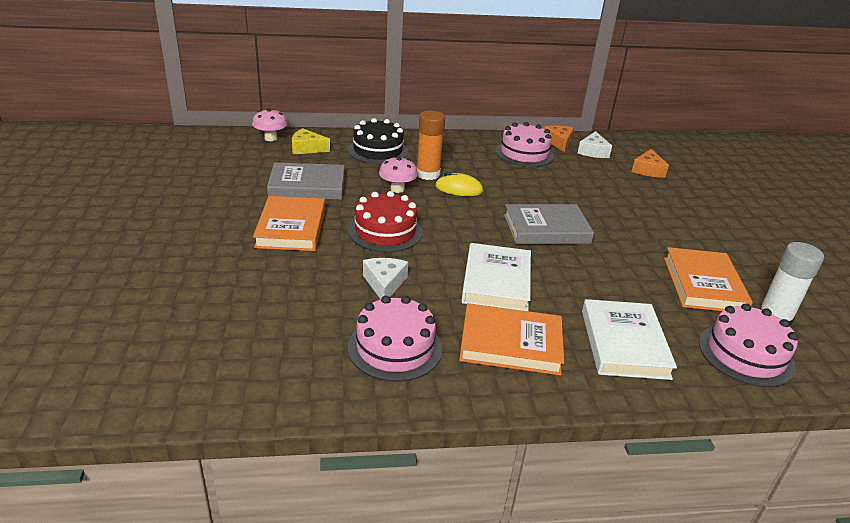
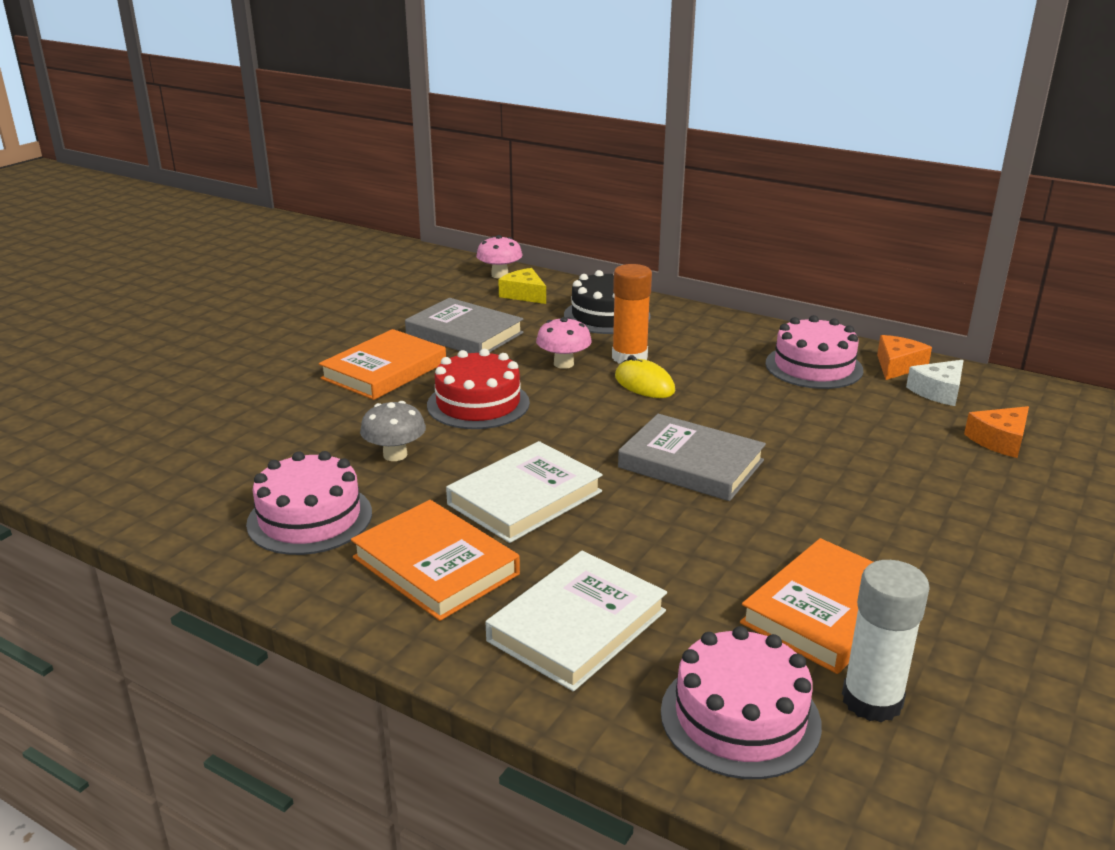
camera: 40 degrees right, 5 degrees down
white cheese [363,258,408,299] -> grey mushroom [360,401,426,461]

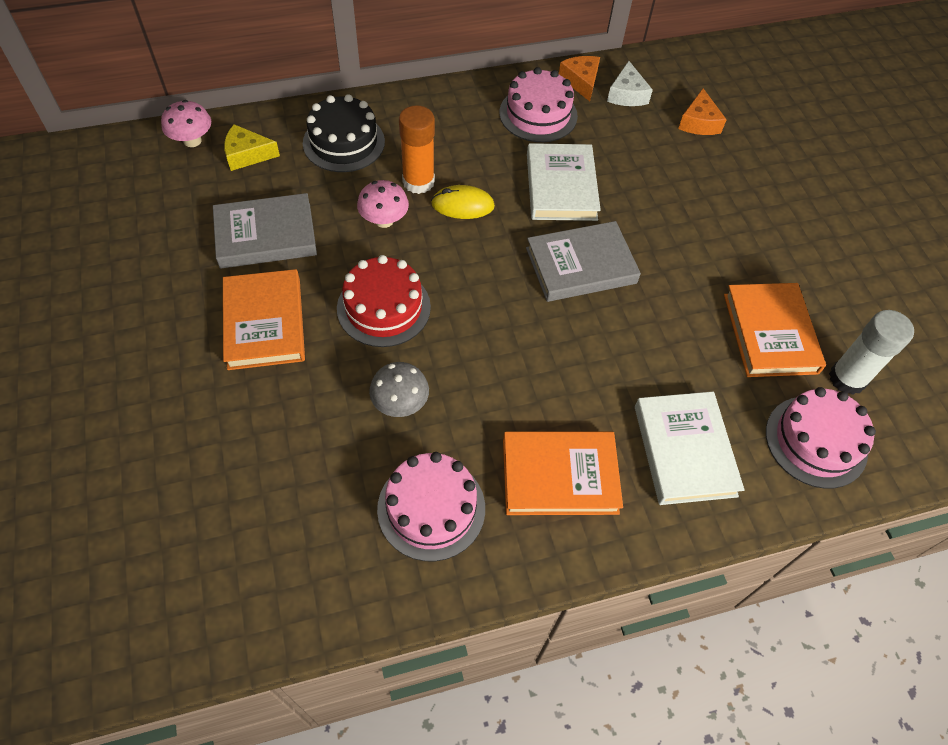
camera: 50 degrees left, 30 degrees up
white book [446,441,603,543] -> white book moved to [527,143,601,221]

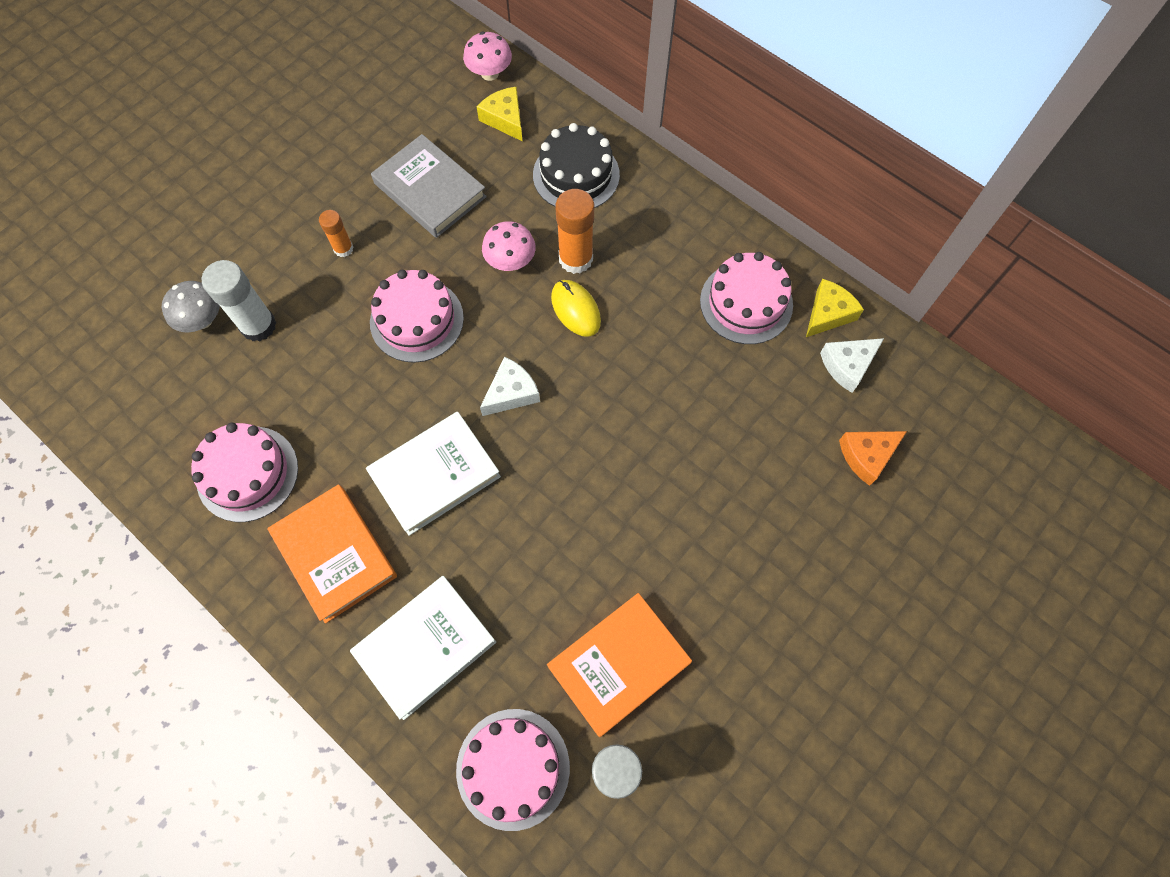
camera: 60 degrees right, 10 degrees up
orange book [223,269,305,370] -> orange glue stick [319,210,354,257]
red cake [337,255,431,347] -> pink cake [370,270,464,363]
grey mushroom [369,362,429,417] -> grey mushroom moved to [162,281,220,333]
grey book [526,221,641,302] -> none
white book [527,143,601,221] -> white book moved to [366,412,501,536]
orange cheese [559,56,600,101] -> yellow cheese [806,279,864,337]
none -> white glue stick [202,260,277,341]
none -> white cheese [480,357,540,416]

